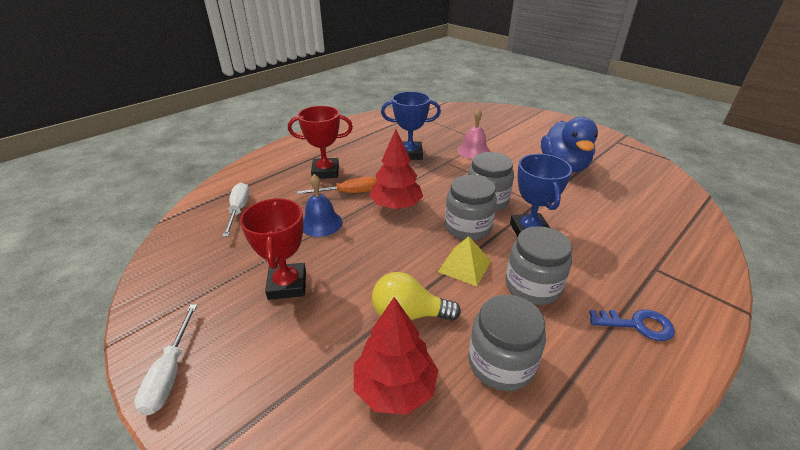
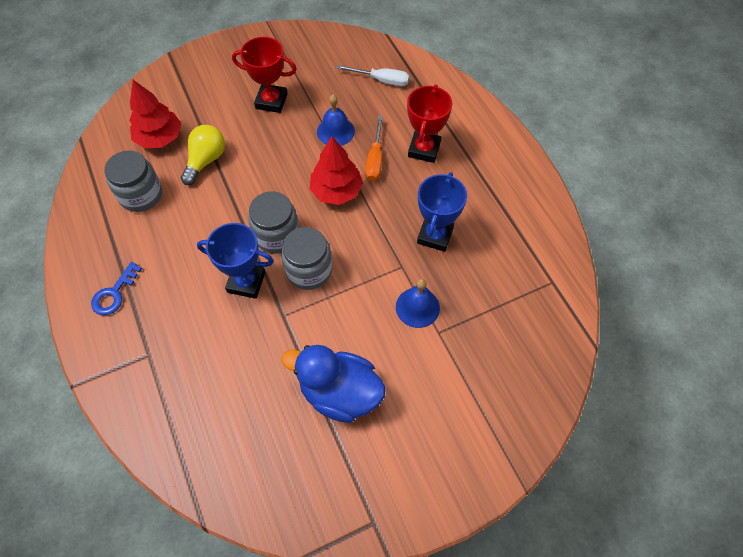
camera: 110 degrees right, 25 degrees up
white screwdriver [135,304,197,415] -> none
yellow pyramid [438,236,491,286] -> none
pink bell [457,109,490,159] -> blue bell [396,279,440,328]
grey jar [505,226,572,305] -> none

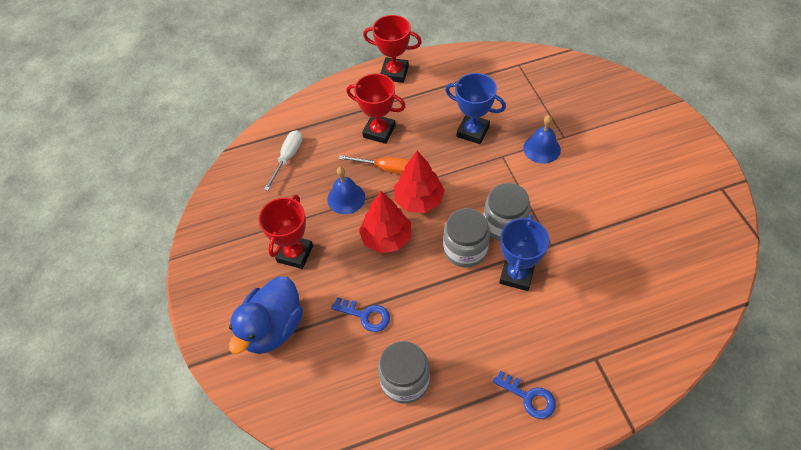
camera: 80 degrees left, 5 degrees down
red tree [129,80,182,149] -> red tree moved to [359,191,411,253]
yellow light bulb [181,125,225,185] -> blue key [331,297,390,332]
blue duck [282,345,386,423] -> blue duck moved to [229,277,303,354]
none -> red trophy [363,15,422,83]

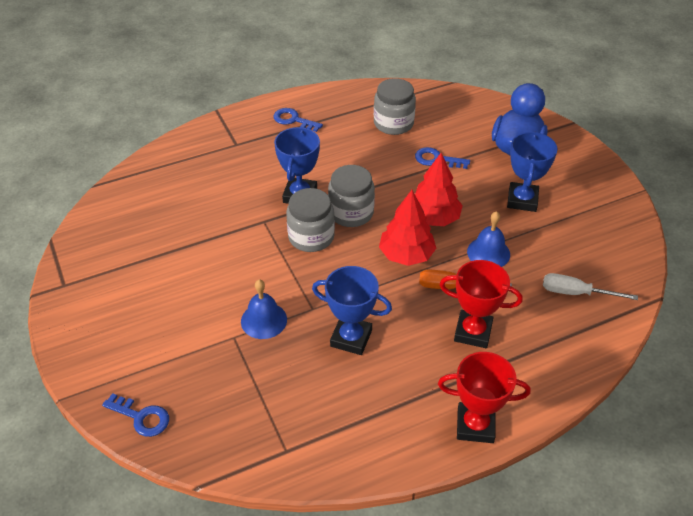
camera: 170 degrees right, 10 degrees down
red trophy [259,194,313,269] -> blue trophy [507,132,558,212]
white screwdriver [264,130,302,191] -> white screwdriver turned 90 degrees clockwise [543,273,638,300]
none -> blue key [102,393,169,437]

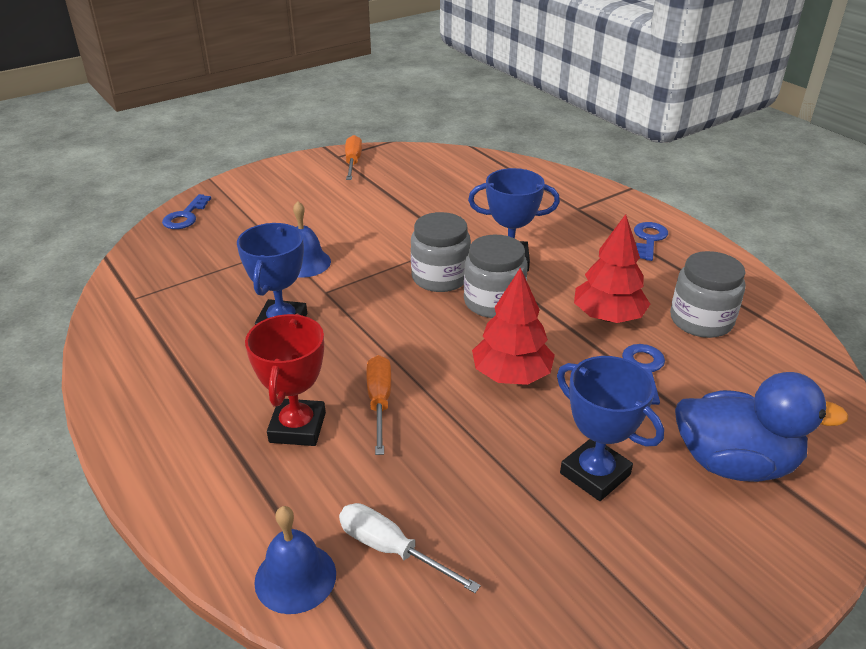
camera: 80 degrees right, 10 degrees down
red tree [379,190,436,266] -> red tree moved to [574,214,650,323]
red trophy [438,352,531,443] -> none
blue bell [467,211,510,267] -> blue bell moved to [254,506,336,614]
blue trophy [507,132,558,212] -> blue trophy turned 45 degrees clockwise [557,356,664,501]
white screwdriver [543,273,638,300] -> white screwdriver turned 60 degrees counterclockwise [339,503,481,593]
none -> orange screwdriver [345,135,362,180]

